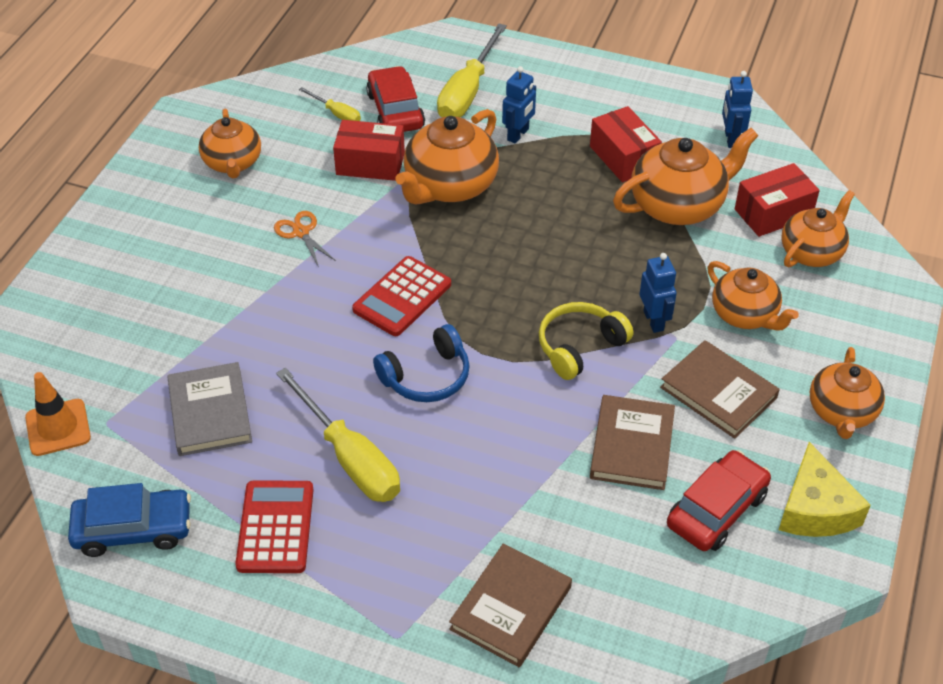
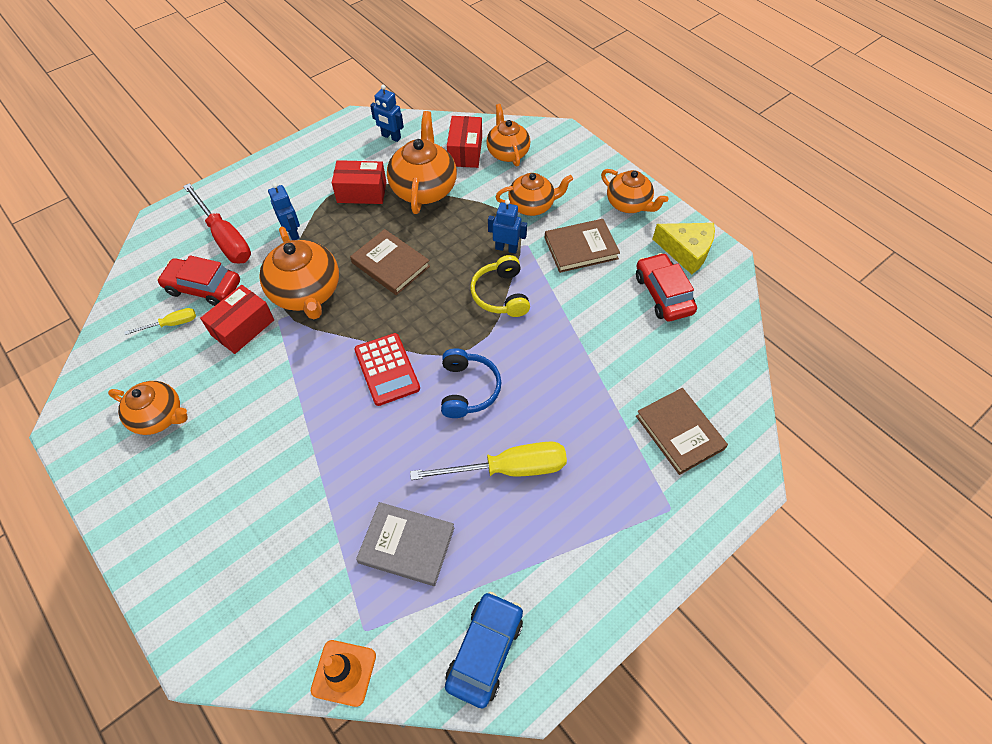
camera: 60 degrees left, 10 degrees up
red calculator [235,480,314,573] -> none
orange scissors [274,211,336,267] -> none
yellow screwdriver [437,24,507,117] -> red screwdriver [183,183,251,263]
brown book [590,395,675,490] -> brown book moved to [350,229,430,295]

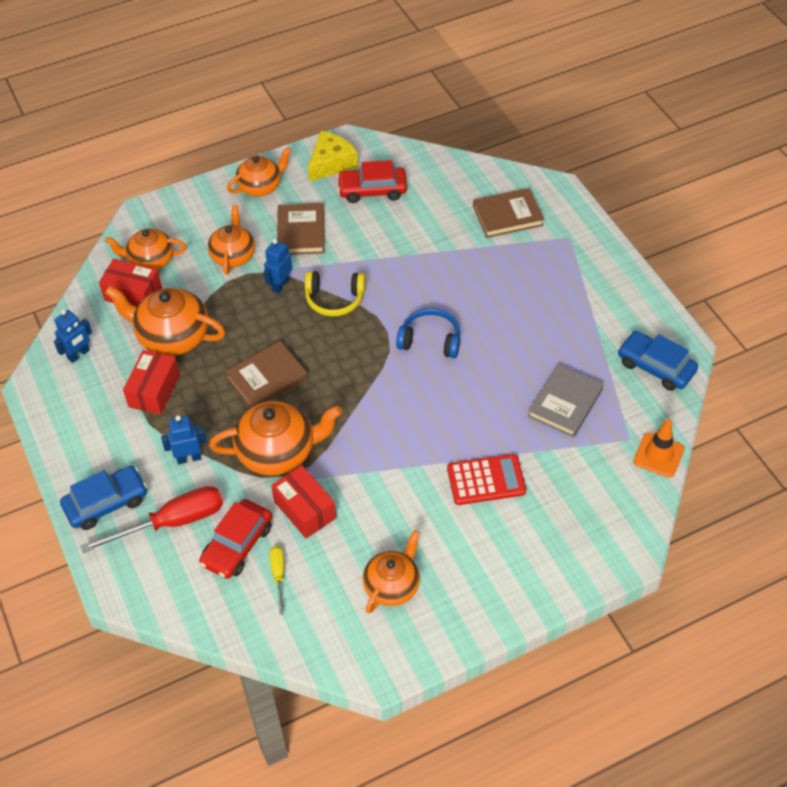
camera: 75 degrees left, 5 degrees down
red calculator [354,333,420,406] -> red calculator moved to [447,454,526,505]
yellow screwdriver [410,441,567,480] -> none
none -> blue car [60,466,147,530]

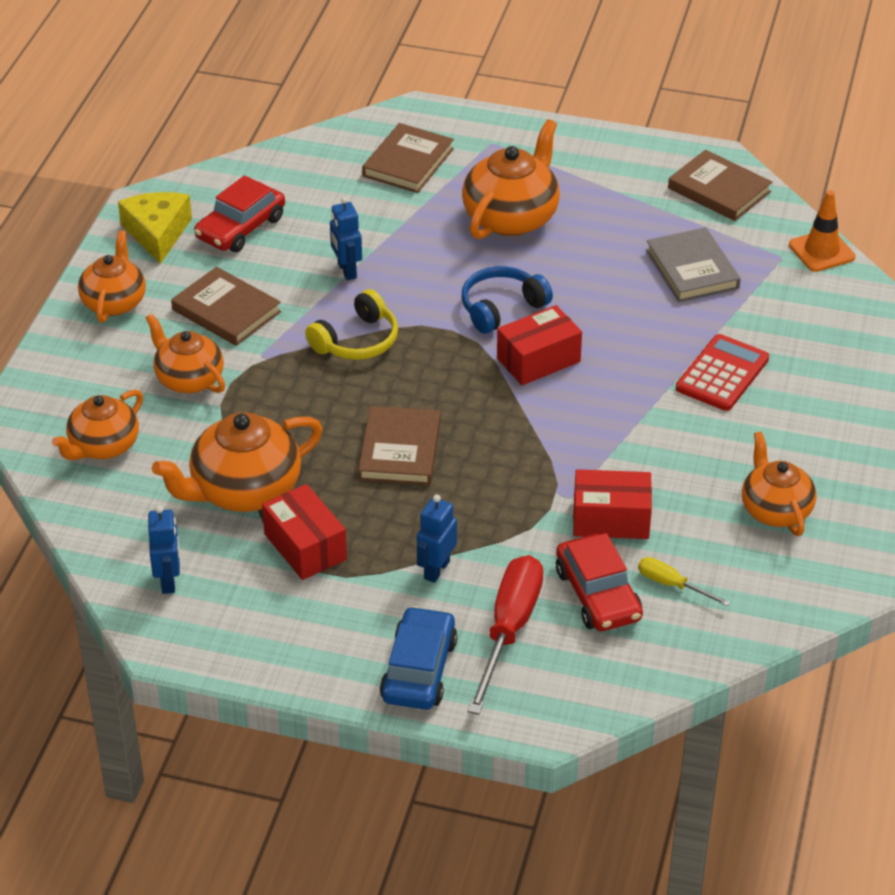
camera: 50 degrees left, 10 degrees down
red box [99,259,162,307] -> red box moved to [497,305,582,385]
orange teapot [209,401,342,475] -> orange teapot moved to [462,119,560,239]
blue robot [264,239,292,294] -> blue robot moved to [330,197,362,280]
blue car [618,331,698,391] -> brown book [668,150,772,221]

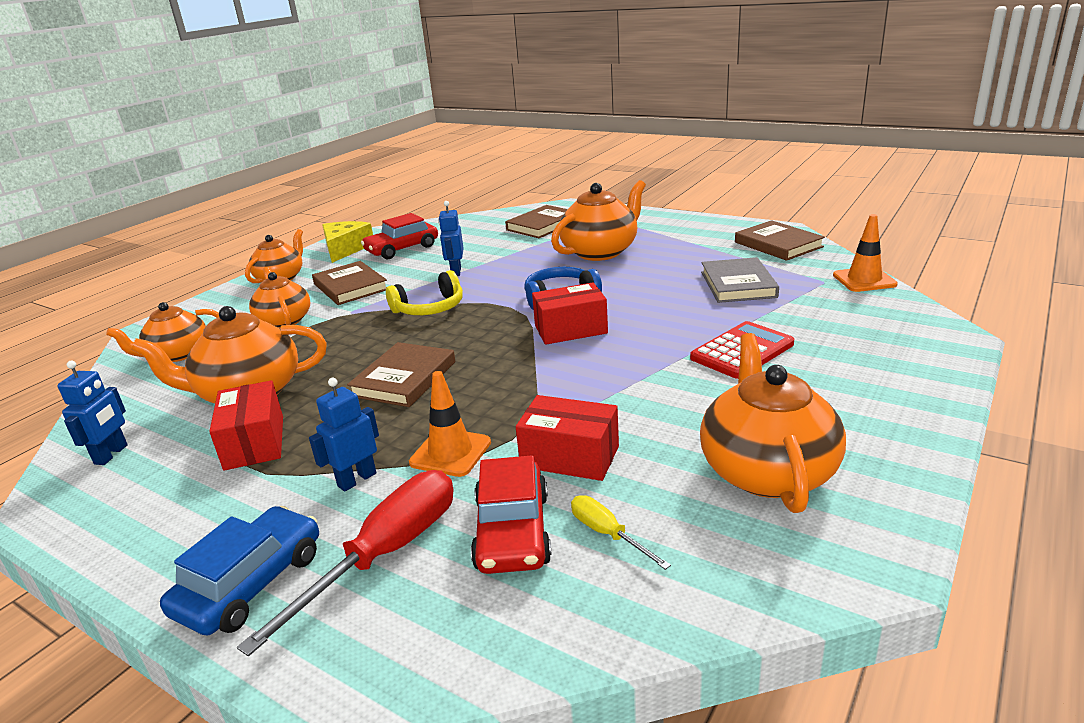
camera: 20 degrees right, 15 degrees down
orange teapot [742,431,816,536] -> orange teapot [700,333,846,513], size x1.51
none -> orange traffic cone [409,371,491,477]

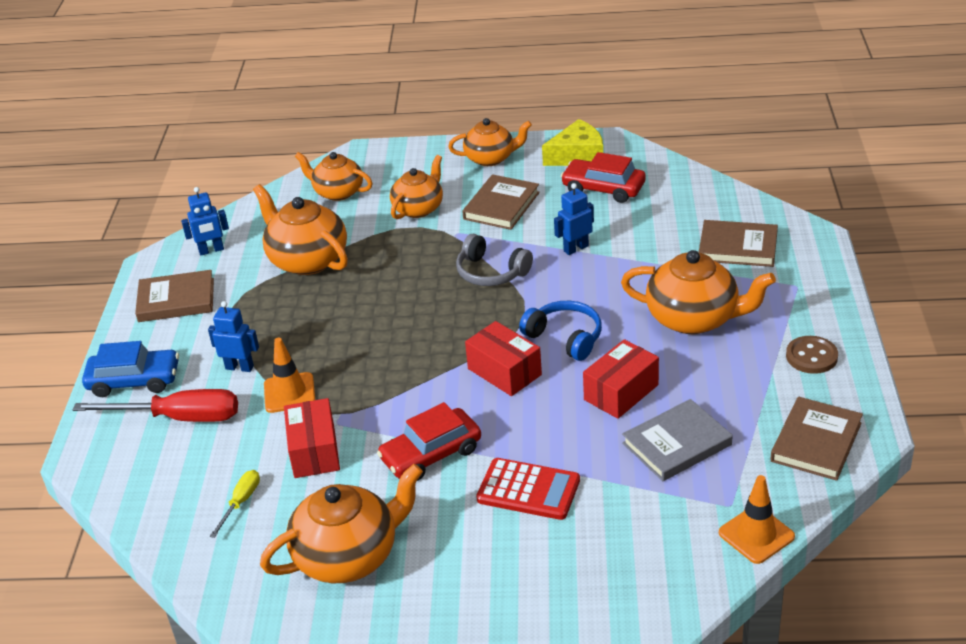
camera: 60 degrees right, 10 degrees up
red box [209,380,283,471] -> red box moved to [583,339,659,419]
brown book [347,342,455,407] -> brown book moved to [135,270,214,322]
yellow headphones [386,270,463,315] -> grey headphones [456,234,533,286]
red car [471,456,552,574] -> red car moved to [377,402,481,481]
none -> brown button [786,336,838,374]

